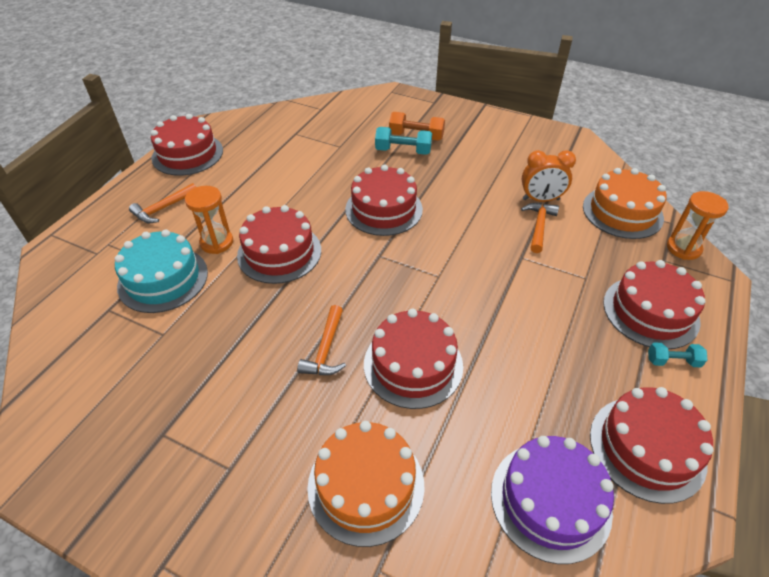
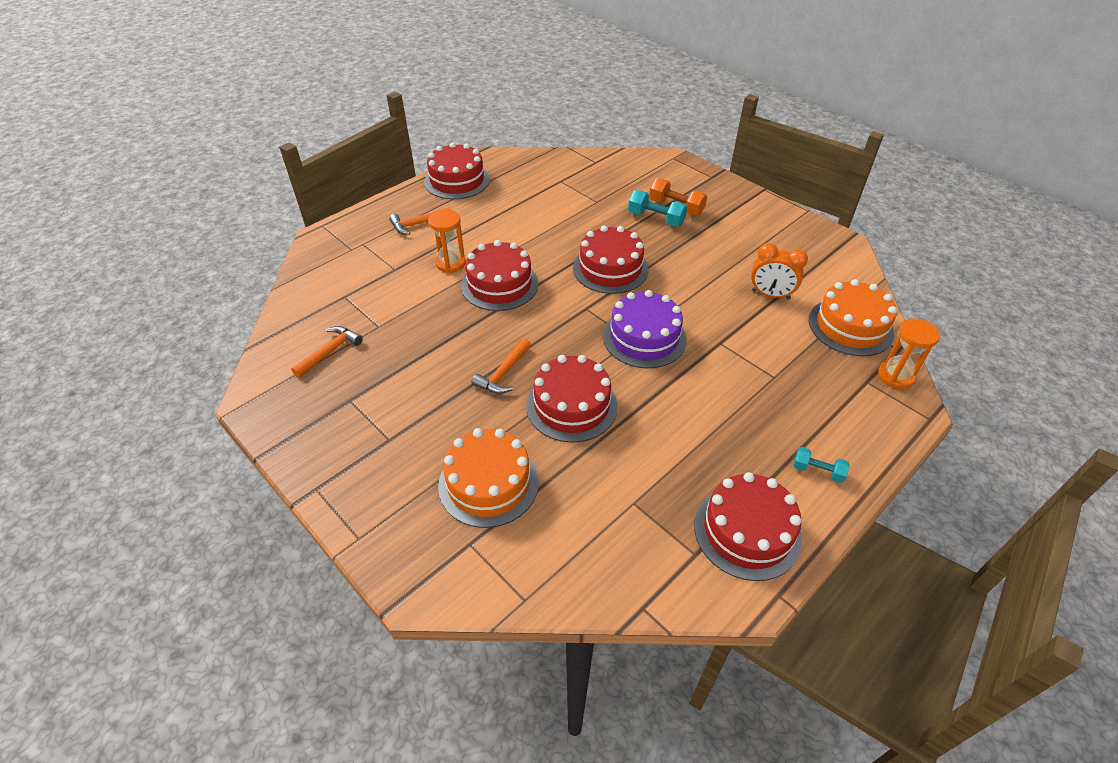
camera: 20 degrees right, 0 degrees up
turquoise cake [115,229,208,313] -> none
purple cake [491,436,614,564] -> purple cake moved to [603,290,687,368]
orange hammer [521,203,559,253] -> orange hammer moved to [291,326,363,378]
red cake [603,260,705,349] -> none

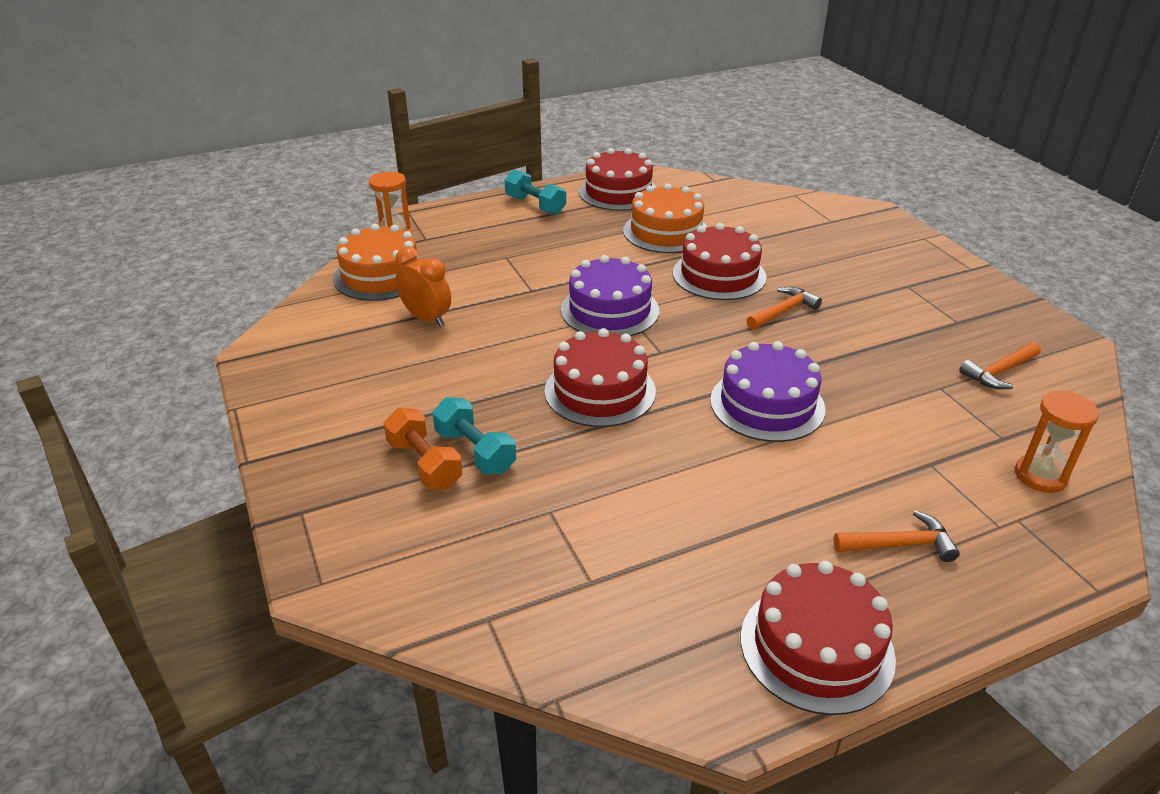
camera: 160 degrees left, 10 degrees down
orange hourglass [428,209,466,273] -> orange hourglass moved to [1015,391,1099,493]
orange cake [438,428,539,528] -> orange cake moved to [623,184,708,253]
red cake [461,240,539,311] -> purple cake [710,341,825,442]
turquoise dumbbell [793,447,849,483] -> turquoise dumbbell [505,169,566,215], size x1.58

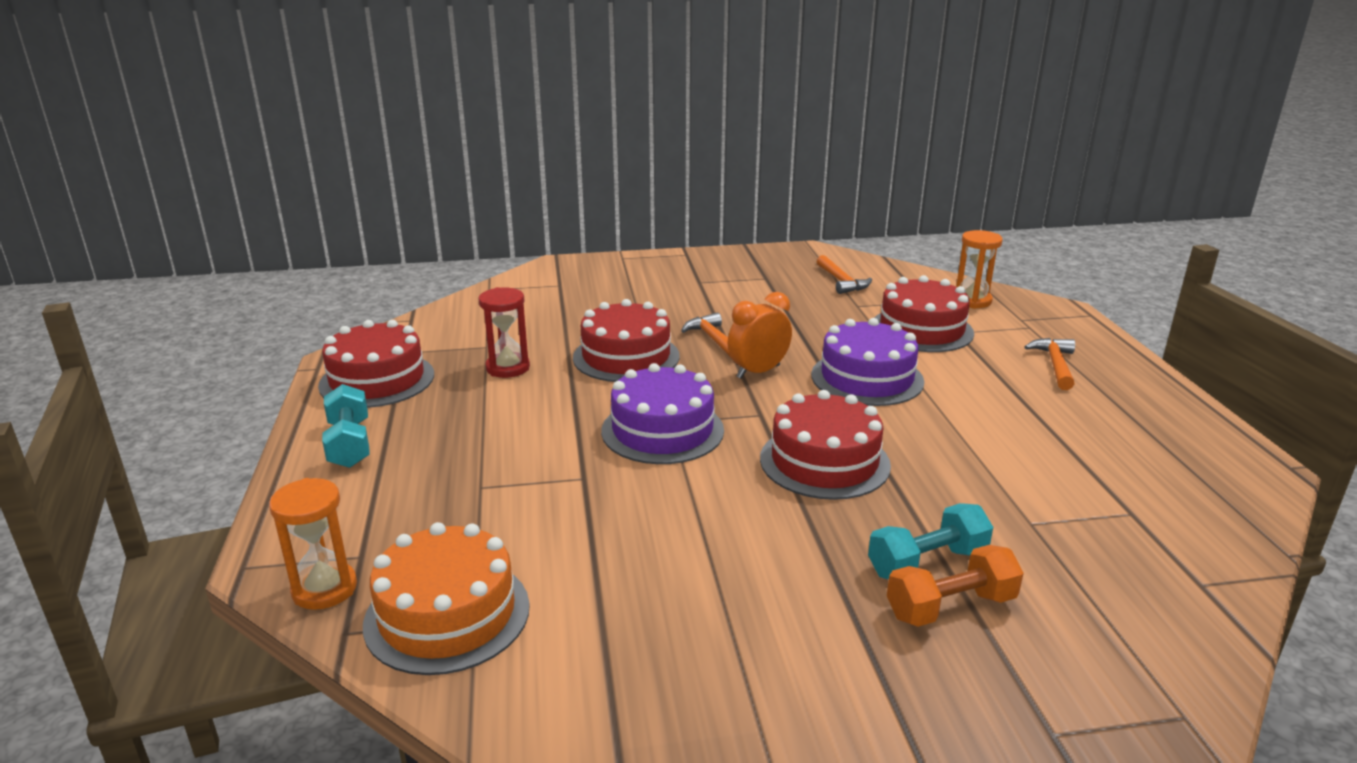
camera: 75 degrees left, 10 degrees down
orange clock [395,247,451,327] -> orange clock moved to [727,292,792,378]
turquoise dumbbell [505,169,566,215] -> turquoise dumbbell turned 75 degrees counterclockwise [322,384,370,468]
orange cake [623,184,708,253] -> red hourglass [478,287,530,378]
red cake [741,561,896,715] -> red cake moved to [874,275,974,352]

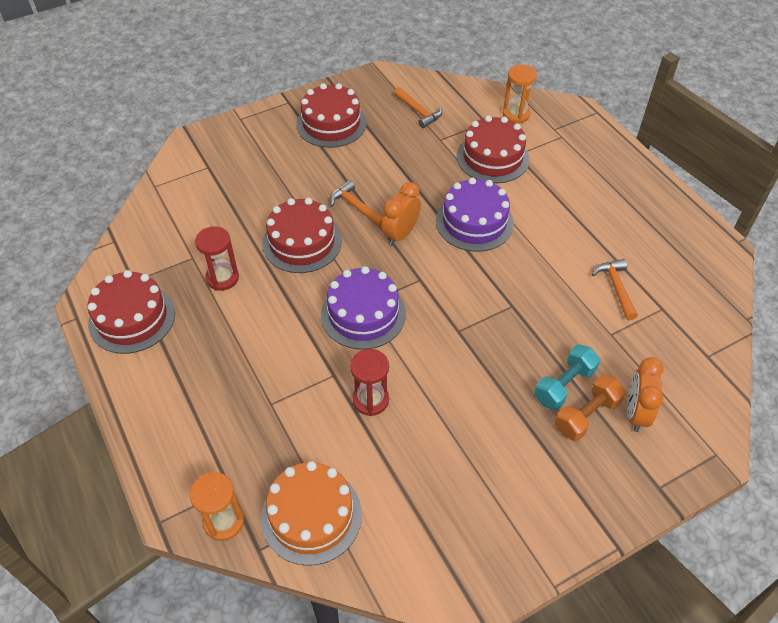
camera: 20 degrees left, 25 degrees up
turquoise dumbbell [322,384,370,468] -> none
red cake [760,390,891,500] -> red cake moved to [297,83,367,148]
orange hammer [1025,338,1075,390] -> orange hammer moved to [591,259,638,320]
none -> red hourglass [350,349,389,416]
none -> orange clock [627,357,664,432]

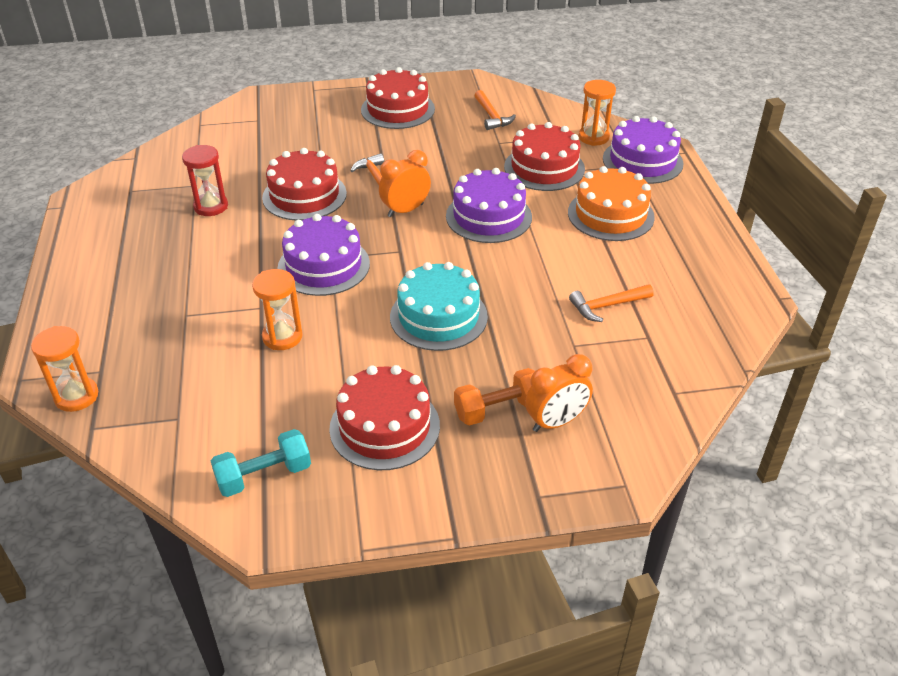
camera: 20 degrees right, 10 degrees down
red cake [88,270,175,354] -> red cake moved to [329,365,440,470]
orange cake [261,461,362,566] -> orange cake moved to [568,166,655,241]
red hourglass [350,349,389,416] -> orange hourglass [252,269,302,350]
turquoise dumbbell [534,345,600,410] -> turquoise dumbbell moved to [211,429,311,497]
orange hammer [591,259,638,320] -> orange hammer turned 120 degrees counterclockwise [569,284,654,322]
orange clock [627,357,664,432] -> orange clock turned 150 degrees counterclockwise [525,354,593,432]
none -> turquoise cake [390,262,488,351]
none -> purple cake [603,116,684,184]

